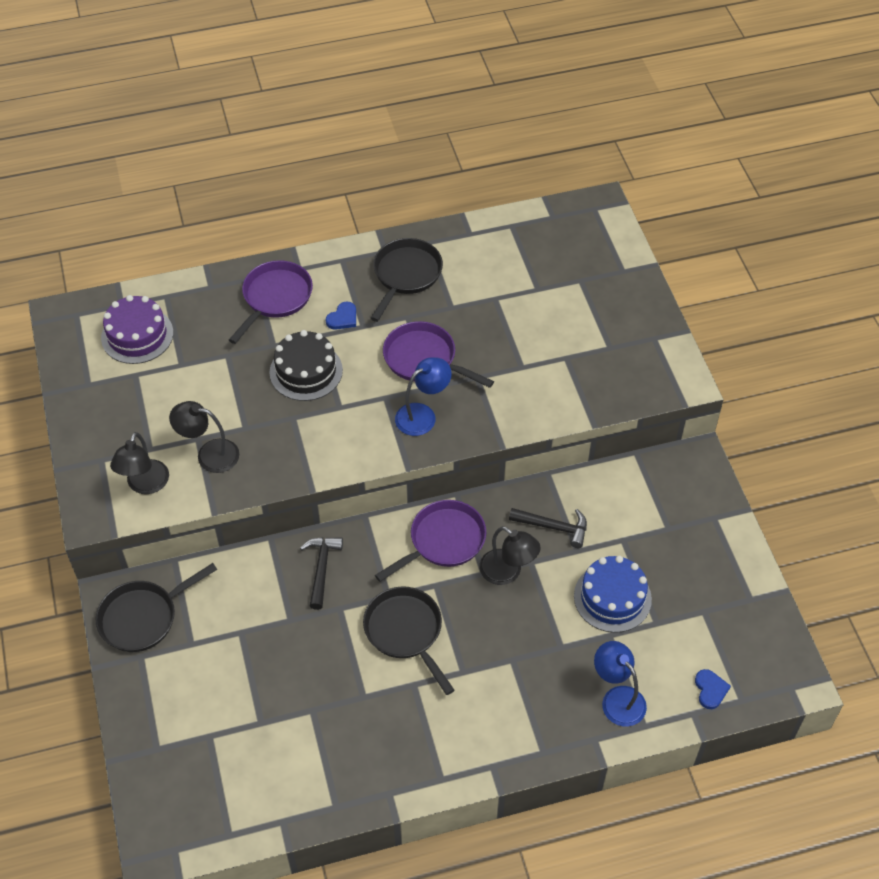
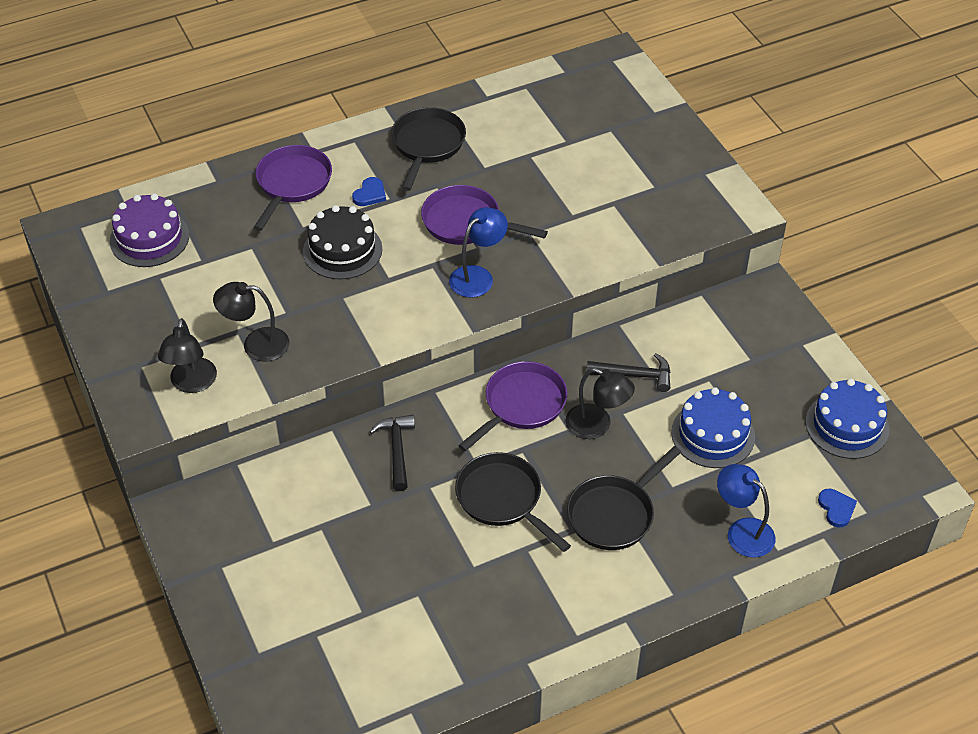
camera: 10 degrees left, 5 degrees down
black pan [96,563,217,652] -> black pan moved to [567,446,681,550]
none -> blue cake [806,379,890,459]

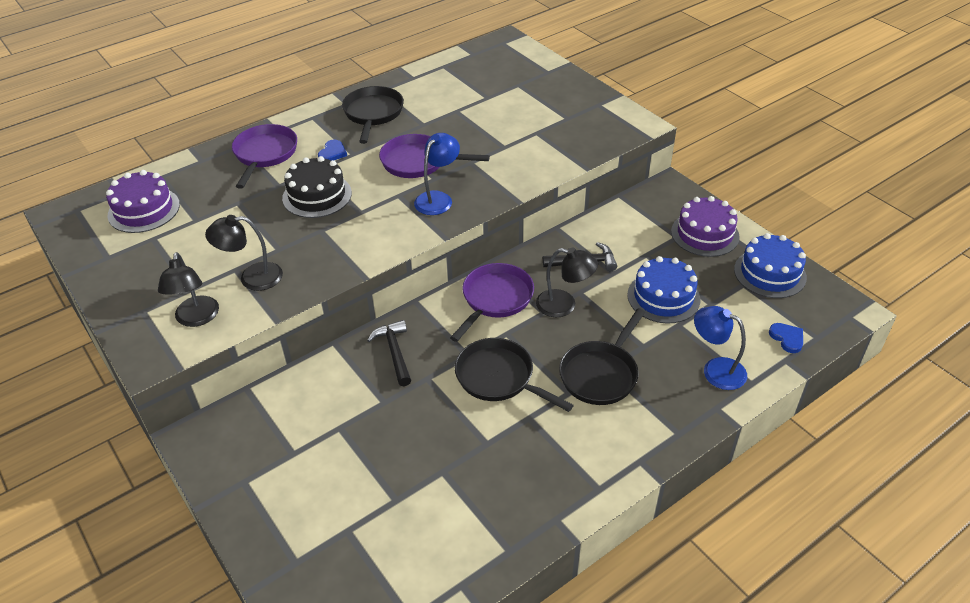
camera: 10 degrees left, 5 degrees down
none -> purple cake [671,196,740,257]

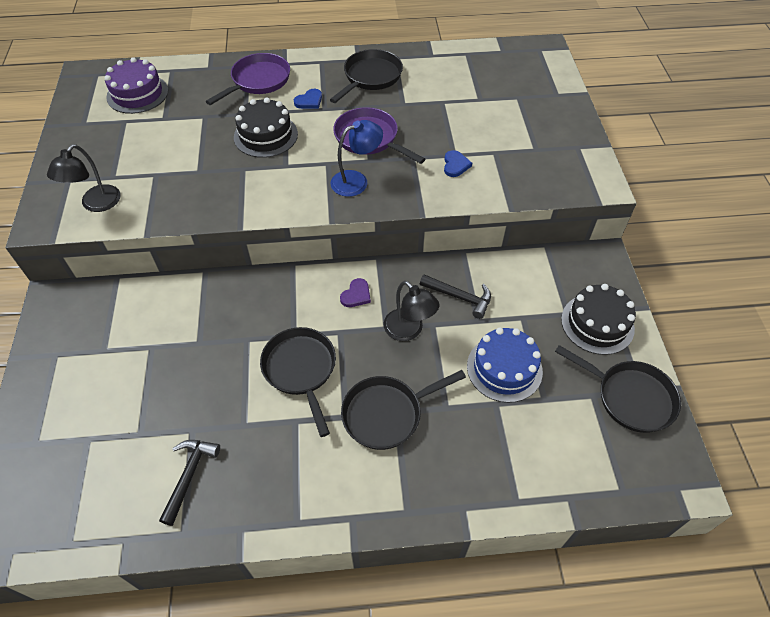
camera: 30 degrees right, 10 degrees up
black lamp [205,215,283,291] -> none
black hammer [367,320,411,386] -> black hammer moved to [159,440,220,526]
purple pan [450,263,534,342] -> purple heart [340,278,371,307]
purple cake [671,196,740,257] -> black cake [561,284,636,355]
blue lamp [694,306,747,390] -> none
blue cake [734,233,807,298] -> black pan [555,345,681,433]
blue heart [769,323,803,353] -> blue heart moved to [444,150,472,177]

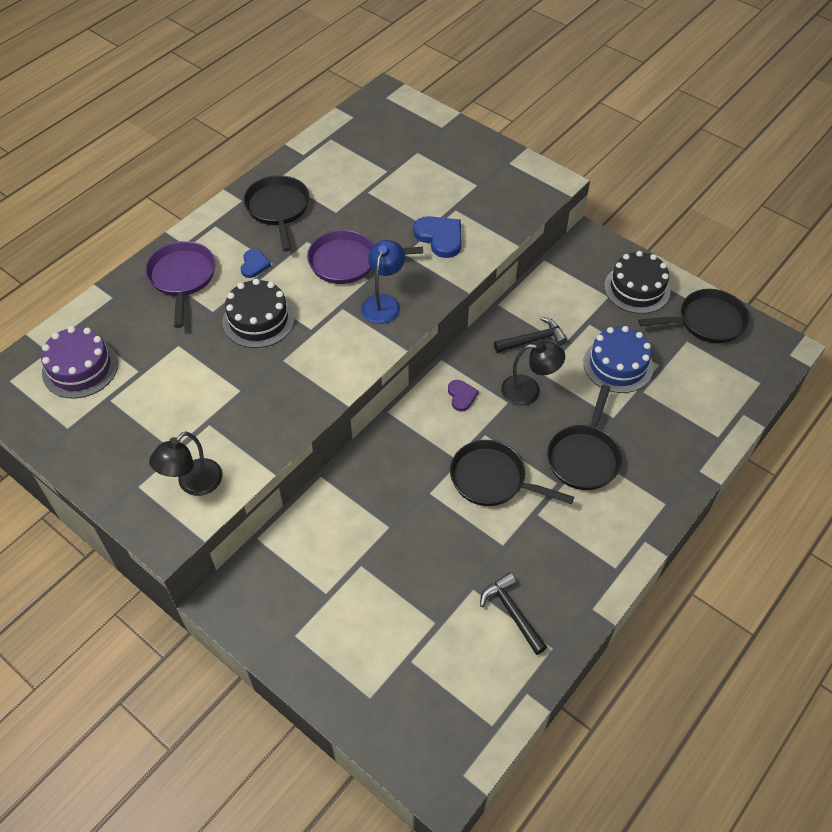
camera: 45 degrees left, 0 degrees up
black lamp [47,144,121,212] -> black lamp turned 60 degrees clockwise [149,431,223,496]
blue heart [444,150,472,177] -> blue heart [413,216,461,258], size x1.66

